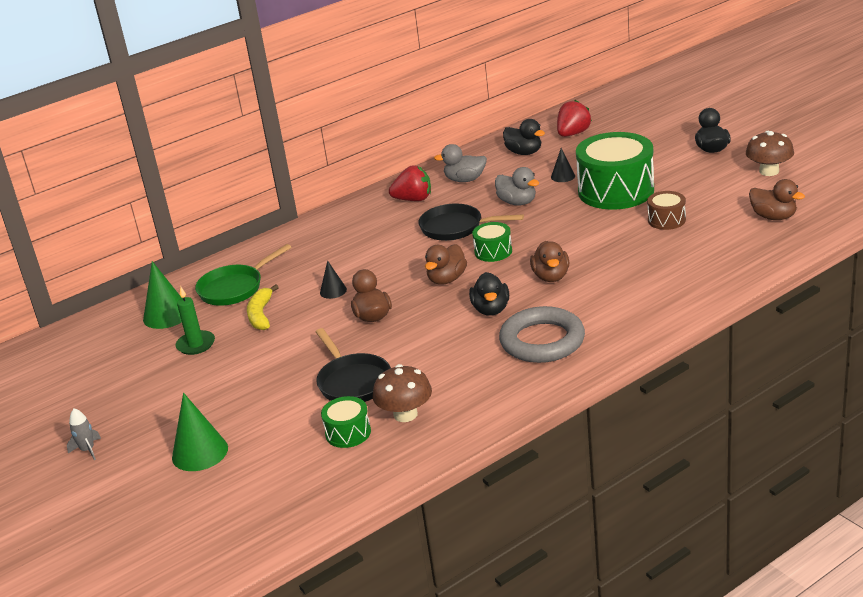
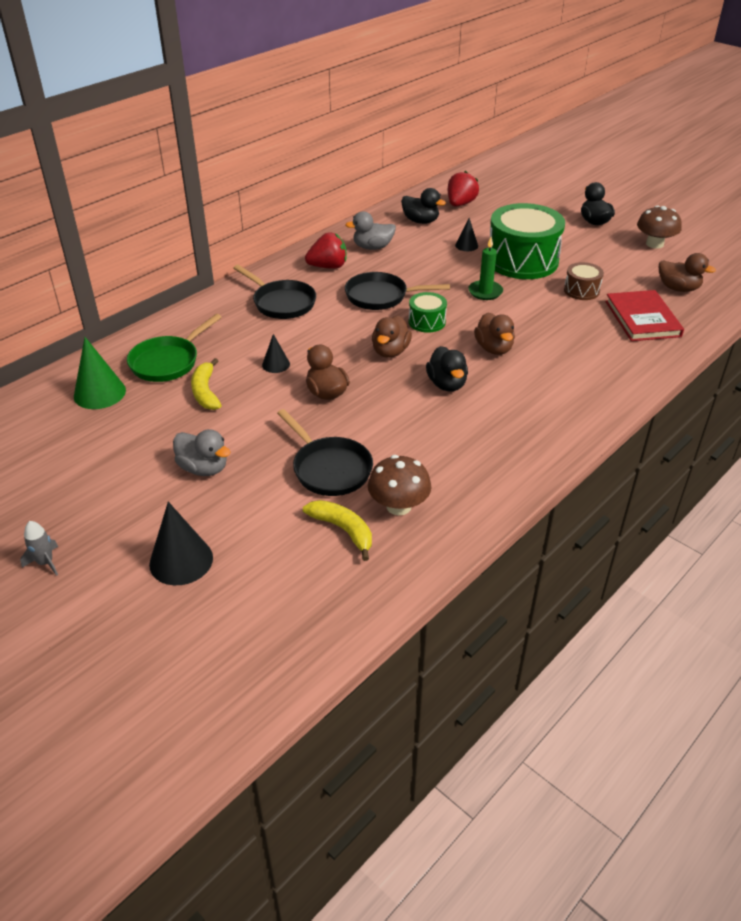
camera: 15 degrees left, 10 degrees up
green cone [172,393,228,471] -> black cone [149,502,213,585]
green candle [176,287,215,355] -> green candle moved to [468,237,503,300]
green drum [321,396,371,448] -> yellow banana [303,500,372,561]
grey duck [495,167,539,206] -> grey duck moved to [173,429,231,476]
grey ring [499,306,585,363] -> none
none -> black pan [233,265,316,319]
none -> red book [605,290,684,341]

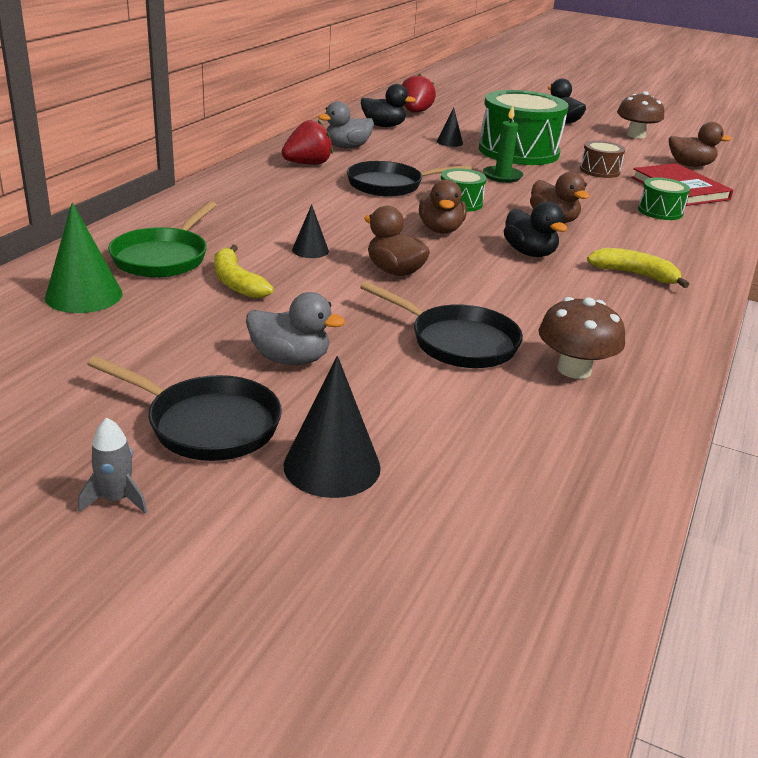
camera: 20 degrees left, 10 degrees down
black pan [233,265,316,319] -> black pan moved to [87,356,282,461]
yellow banana [303,500,372,561] -> yellow banana moved to [587,248,689,288]
none -> green drum [638,177,690,220]

